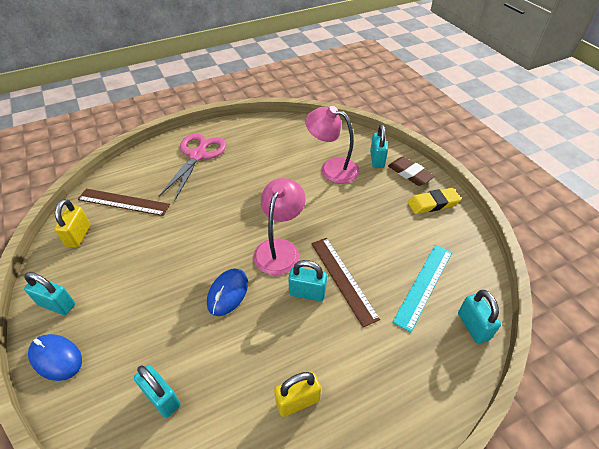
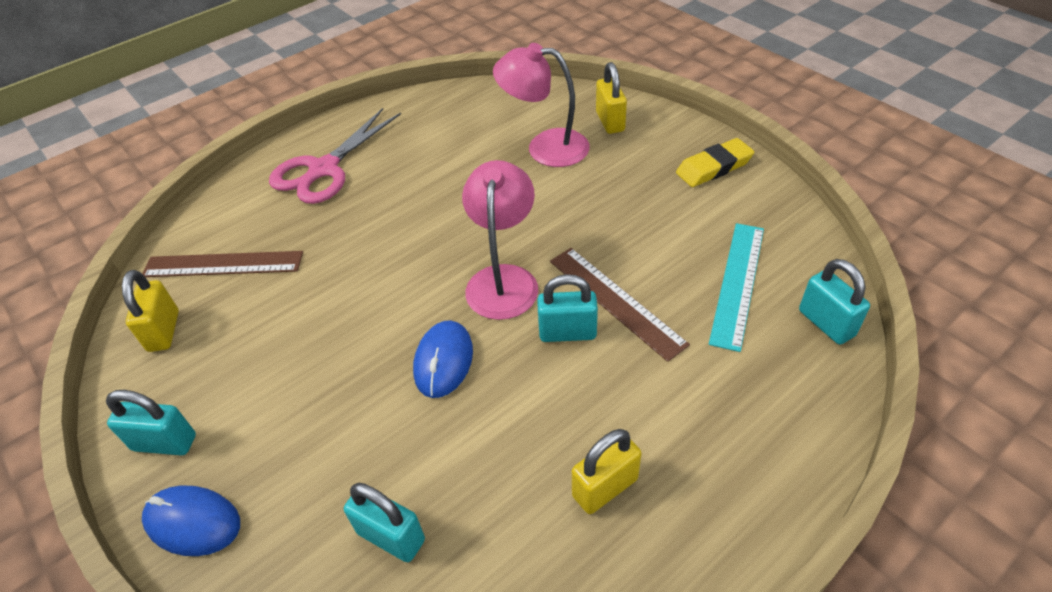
camera: 10 degrees left, 0 degrees up
pink scissors [159,133,226,201] -> pink scissors turned 150 degrees counterclockwise [269,108,401,204]
turquoise padlock [370,124,388,168] -> yellow padlock [596,62,627,134]
brown eraser [388,157,435,186] -> none

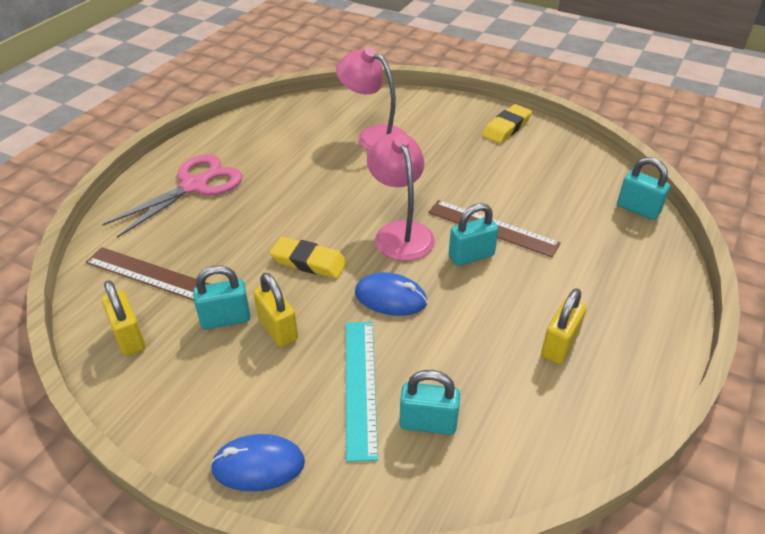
camera: 25 degrees left, 5 degrees down
turquoise padlock [106,390,196,456] -> turquoise padlock moved to [193,266,251,329]
brown ruler [142,251,303,277] -> brown ruler turned 45 degrees clockwise [86,247,210,301]
pink scissors [269,108,401,204] -> pink scissors turned 150 degrees counterclockwise [102,154,243,238]
blue mouse [413,320,473,398] -> blue mouse turned 60 degrees counterclockwise [355,272,427,316]
pink lamp [493,43,590,167] -> pink lamp turned 45 degrees clockwise [336,47,406,151]
yellow padlock [596,62,627,134] -> yellow padlock moved to [253,273,298,347]
turquoise ruler [709,223,764,352] -> turquoise ruler moved to [346,322,378,462]
none -> yellow eraser [270,237,347,279]

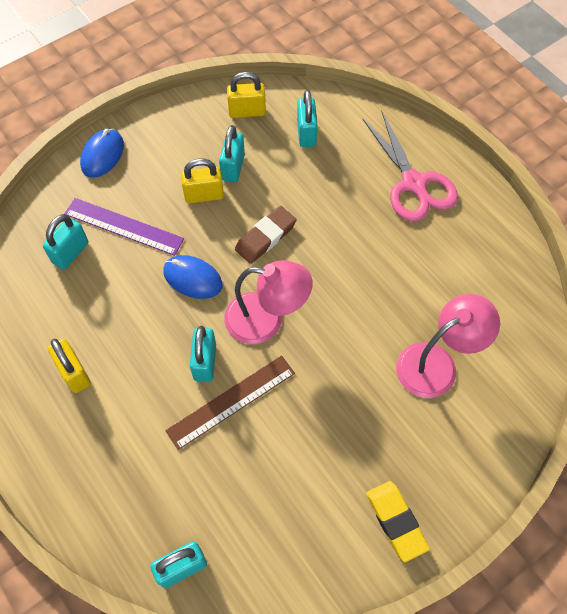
camera: 115 degrees right, 20 degrees up
brown ruler [86,247,210,301] -> turquoise padlock [297,90,318,147]
yellow eraser [270,237,347,279] -> brown eraser [235,206,297,264]
turquoise ruler [346,322,378,462] -> purple ruler [64,198,184,256]
blue mouse [355,272,427,316] -> blue mouse turned 75 degrees clockwise [163,255,223,299]

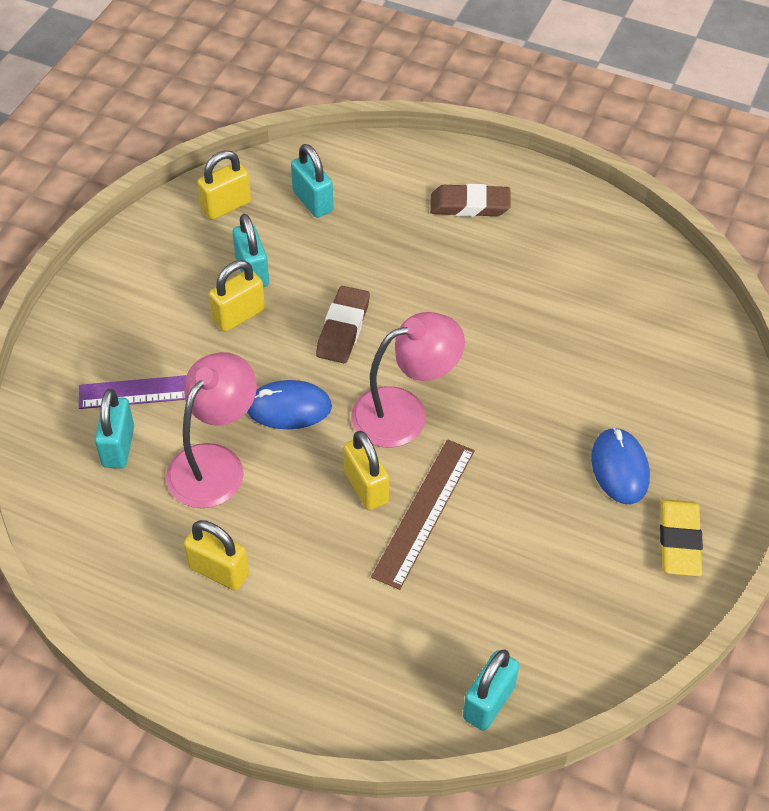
camera: 30 degrees left, 10 degrees down
blue mouse [80,129,124,178] -> blue mouse moved to [591,427,650,504]
turquoise padlock [190,326,216,382] -> yellow padlock [343,431,389,510]
pink scissors [362,111,458,221] -> brown eraser [430,184,511,217]
yellow eraser [366,481,430,562] -> yellow eraser turned 60 degrees clockwise [660,499,703,576]
pink lamp [396,294,500,398] -> pink lamp moved to [166,352,257,508]

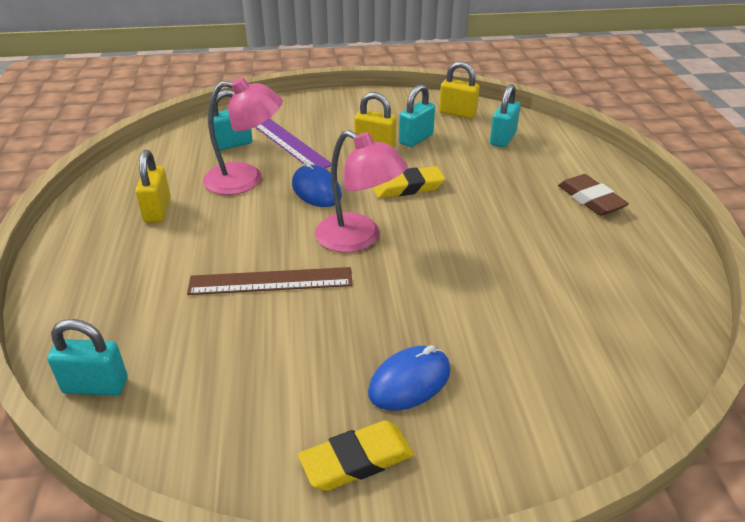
camera: 60 degrees right, 15 degrees down
brown eraser [316,286,370,363] -> yellow eraser [372,166,445,198]
yellow padlock [343,431,389,510] -> none

